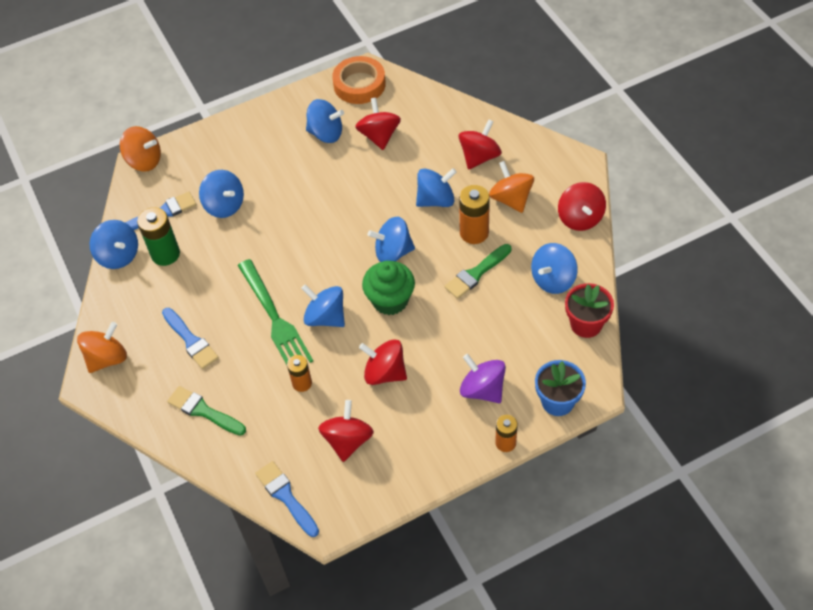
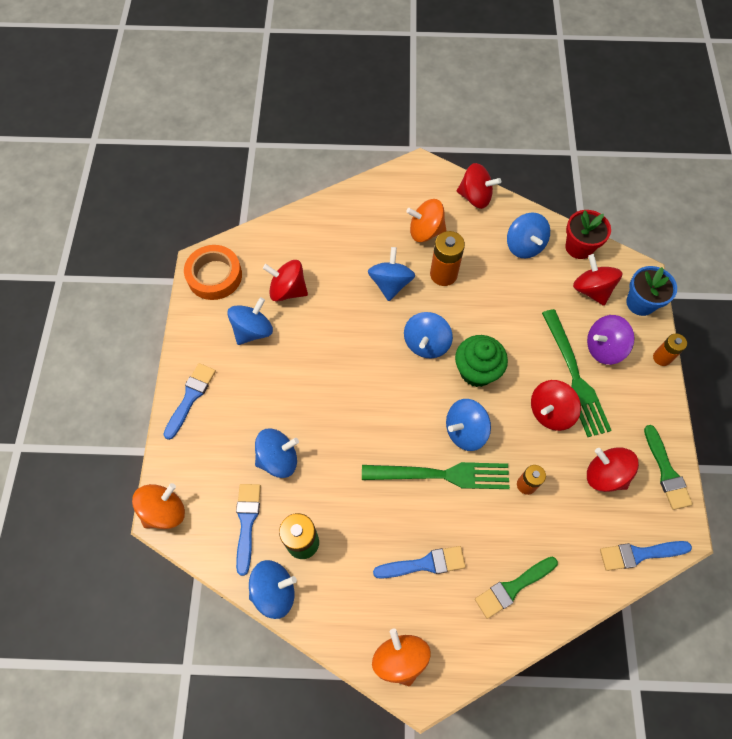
camera: 65 degrees left, 10 degrees up
green brush [444,244,512,299] -> green brush moved to [644,425,693,510]
red spinning top [459,119,502,170] -> red spinning top moved to [573,254,623,306]
none -> blue brush [163,363,216,440]
none -> green fork [542,309,612,437]

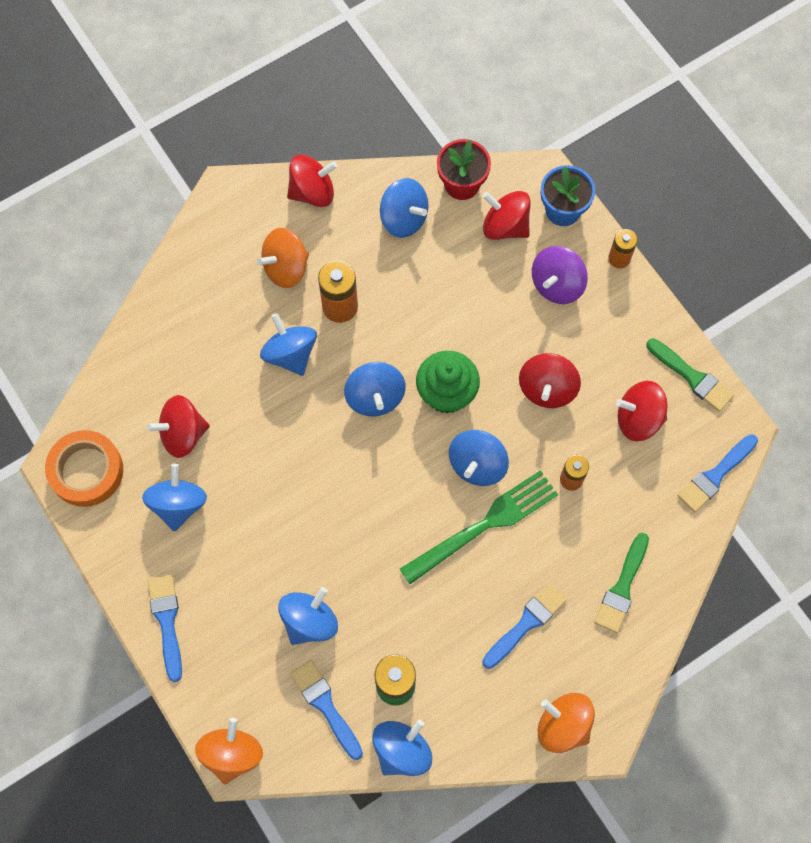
camera: 35 degrees left, 5 degrees up
green fork [542,309,612,437] -> none

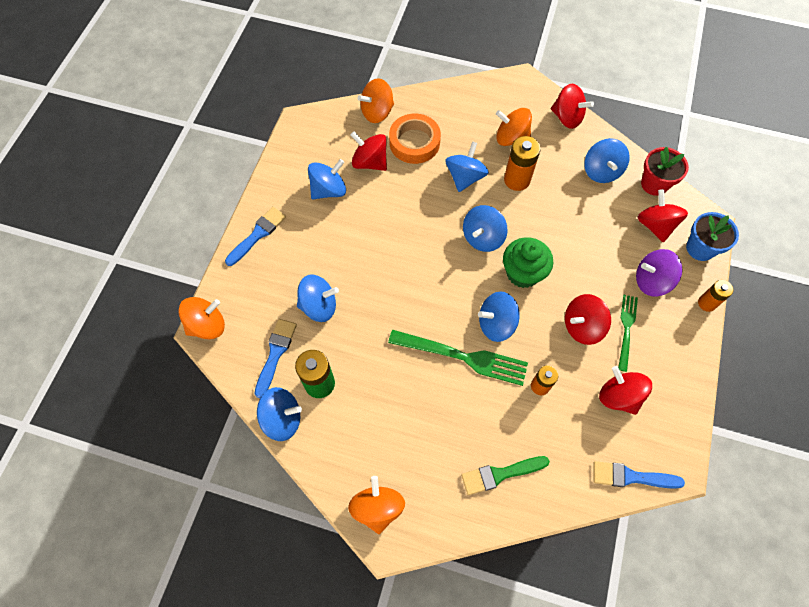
camera: 50 degrees right, 5 degrees down
orange tape [45,430,123,507] -> orange tape moved to [389,113,441,164]
blue brush [482,583,567,669] -> none
green brush [646,338,734,412] -> none
none -> orange spinning top [358,78,394,123]
none -> green fork [618,295,638,372]

